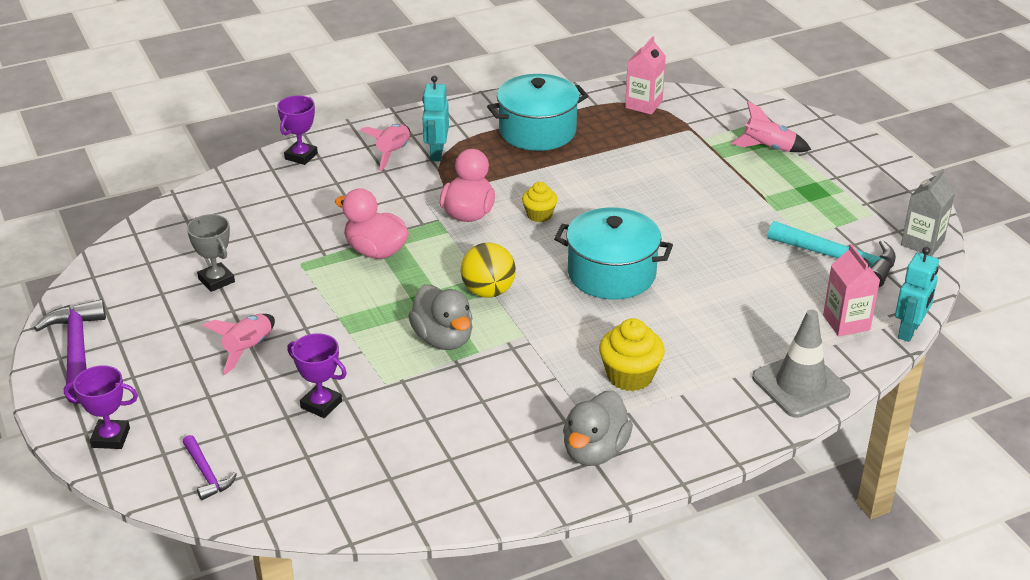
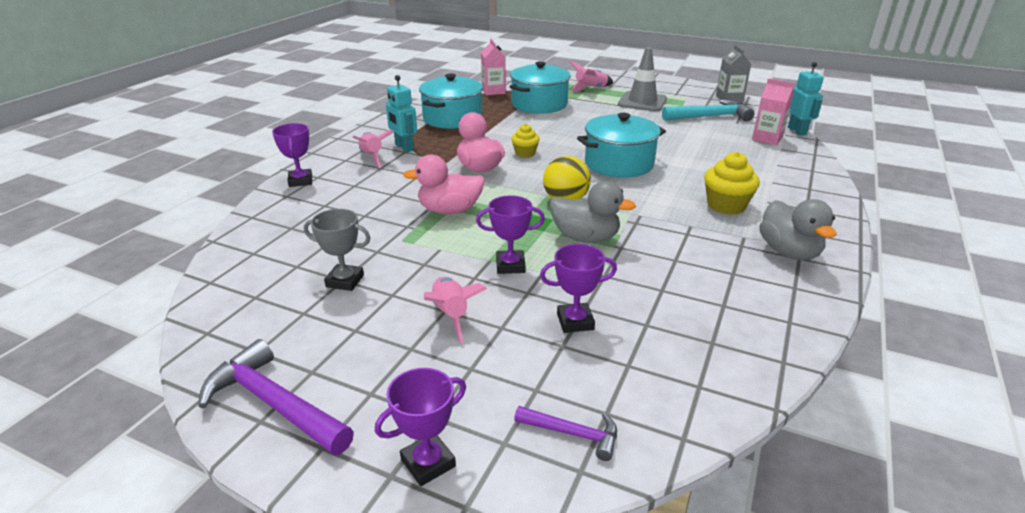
camera: 40 degrees left, 5 degrees down
grey traffic cone [752,309,850,418] -> grey traffic cone moved to [618,47,667,112]
none -> purple trophy [476,195,545,274]
none -> turquoise pot [510,61,571,114]

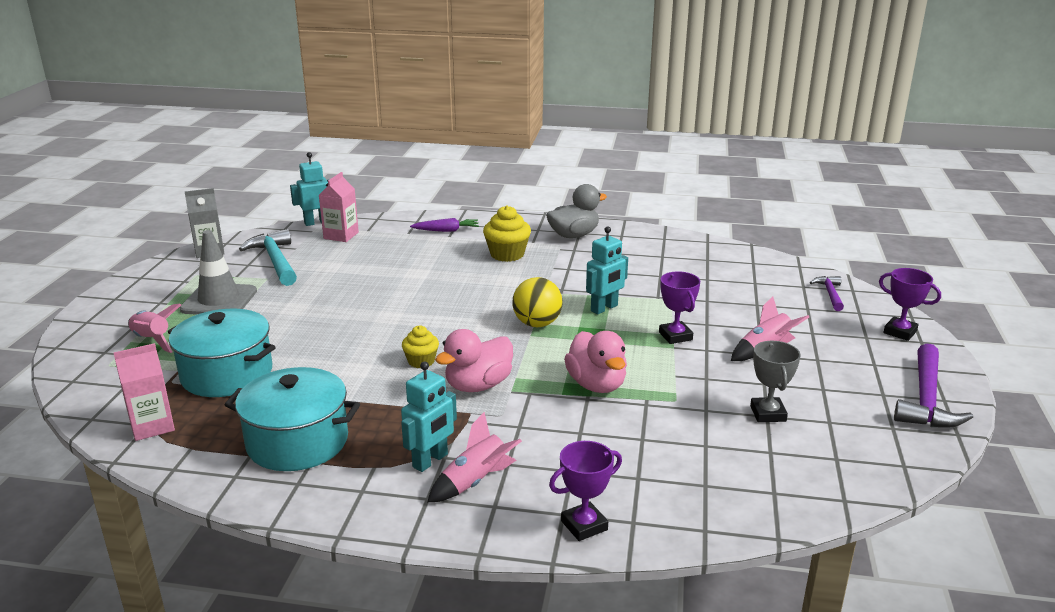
camera: 105 degrees left, 5 degrees down
purple trophy [540,244,617,333] -> none
grey duck [550,181,636,243] -> turquoise robot [586,226,628,314]
turquoise pot [577,113,666,178] -> none
none -> purple carrot [410,218,479,232]

